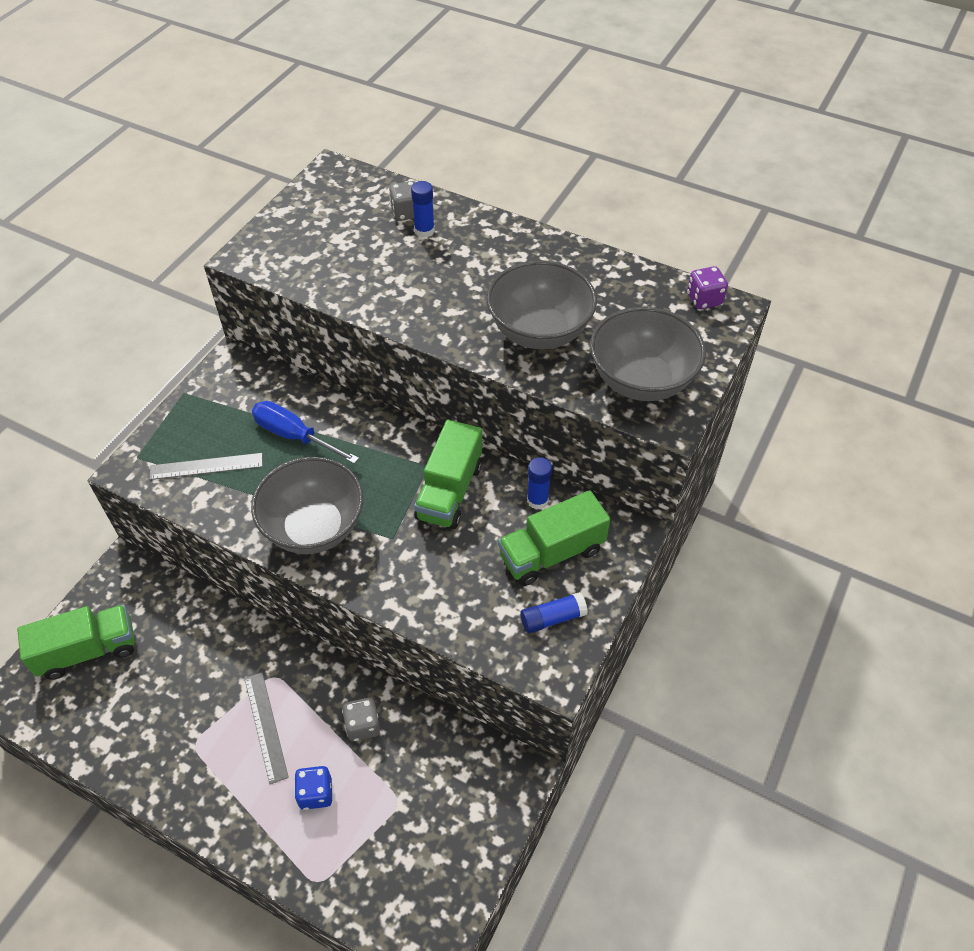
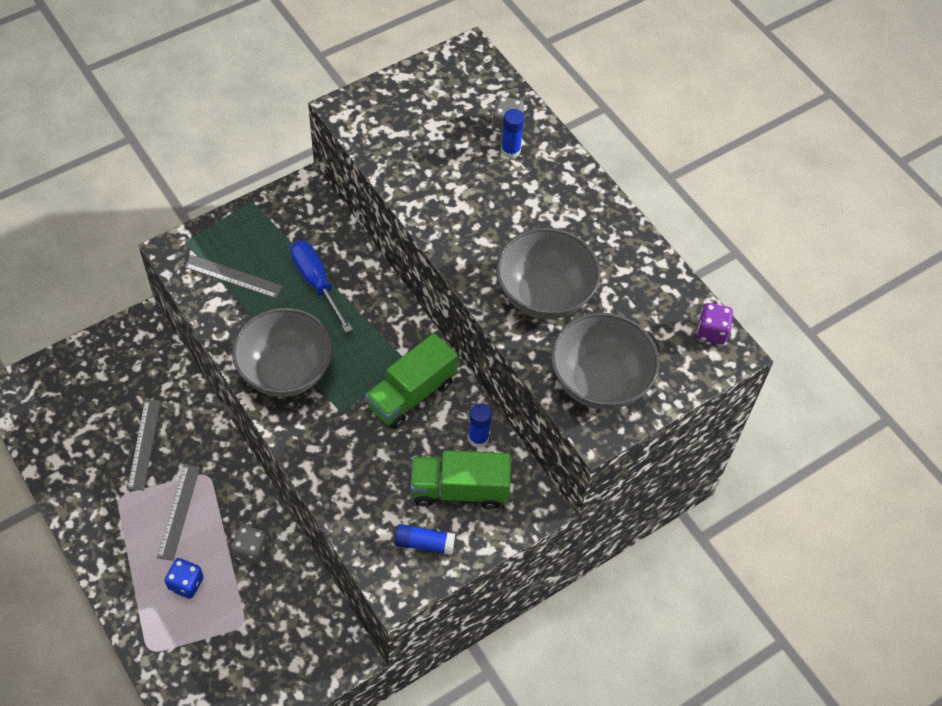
camera: 25 degrees right, 5 degrees up
green truck [17,605,135,680] -> none
none -> grey ruler [128,400,161,491]

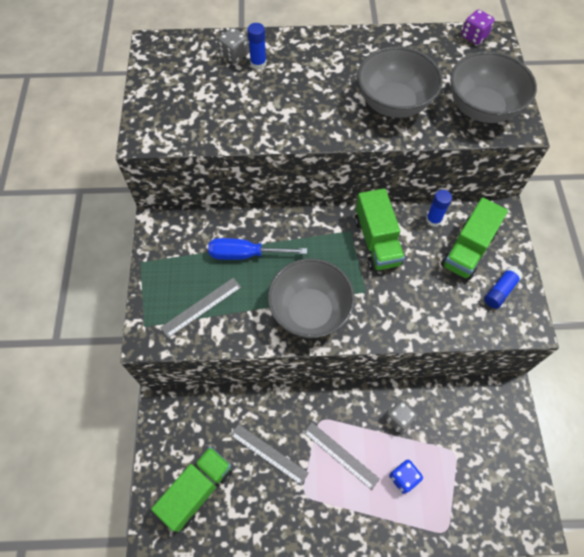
camera: 55 degrees left, 5 degrees up
none -> green truck [151,447,232,532]

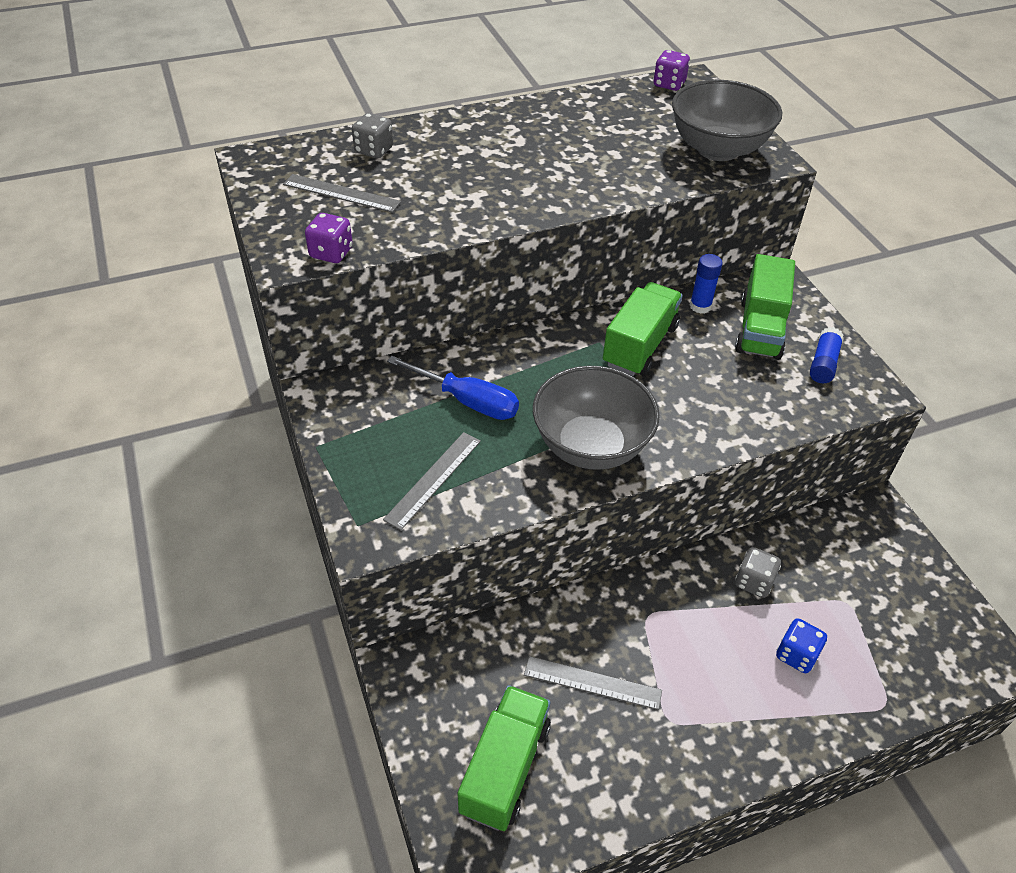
camera: 20 degrees left, 15 degrees down
blue screwdriver [208,238,307,260] -> blue screwdriver turned 135 degrees counterclockwise [387,356,519,420]
blue glue stick [247,23,266,69] -> none
grey ruler [304,423,380,490] -> grey ruler moved to [283,174,401,213]
green truck [355,188,405,271] -> green truck turned 120 degrees counterclockwise [603,282,683,376]
grey bowl [358,46,443,118] -> none
none -> purple dice [305,213,353,263]

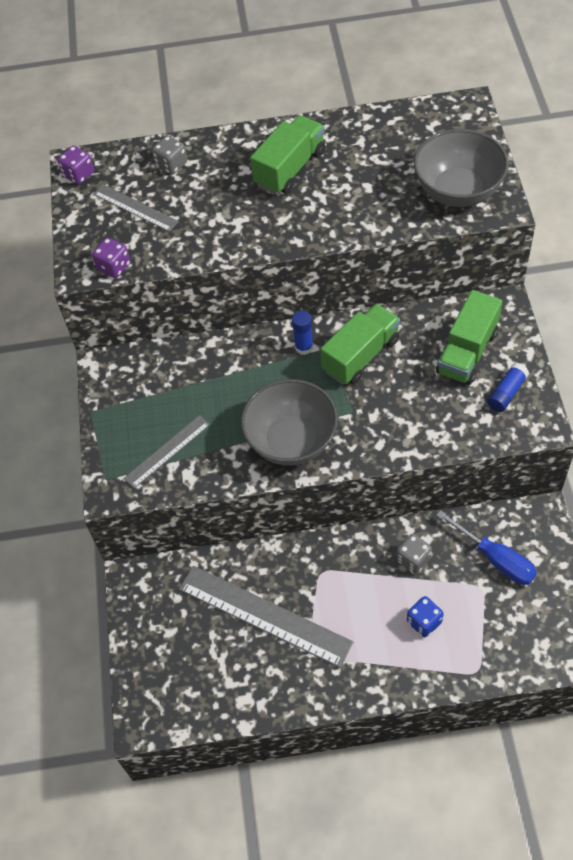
camera: 20 degrees right, 10 degrees up
blue screwdriver [387,356,519,420] -> blue screwdriver moved to [436,510,537,585]
green truck [458,685,551,831] -> green truck moved to [250,115,325,195]
grey ruler [524,656,662,710] -> grey ruler [179,566,354,668], size x1.82
purple dice [653,50,690,91] -> purple dice moved to [57,146,94,184]
blue glue stick [689,254,723,314] -> blue glue stick moved to [292,311,313,355]

